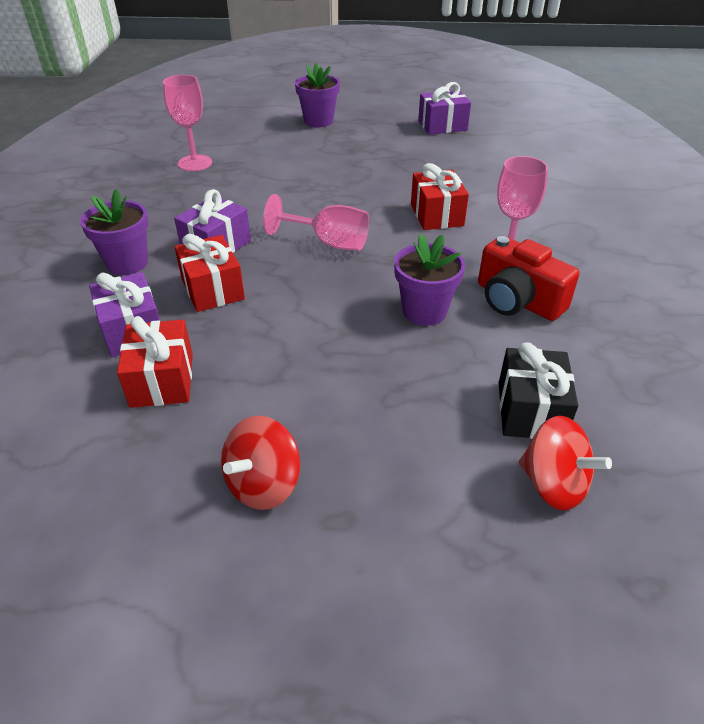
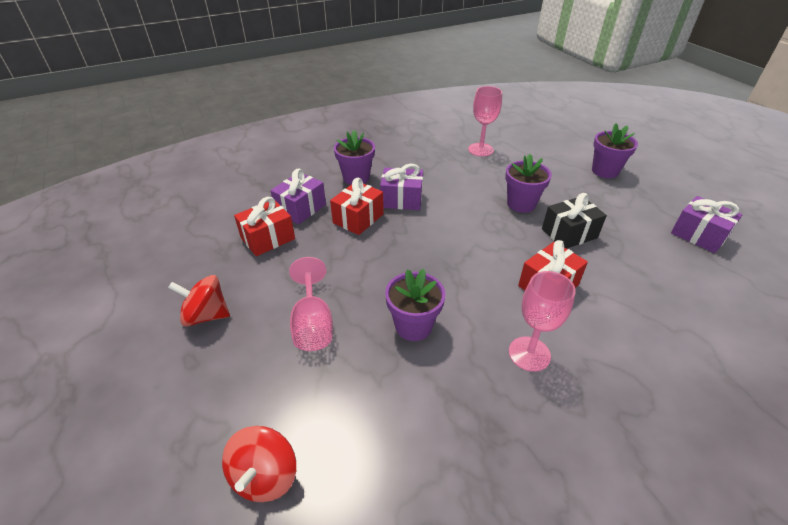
camera: 60 degrees right, 0 degrees up
pink goblet [263,194,369,251] -> pink goblet moved to [289,257,333,351]
red camera [478,236,580,321] -> none
black gift [499,342,578,439] -> black gift moved to [542,193,607,249]
none -> purple flower pot [505,154,552,213]

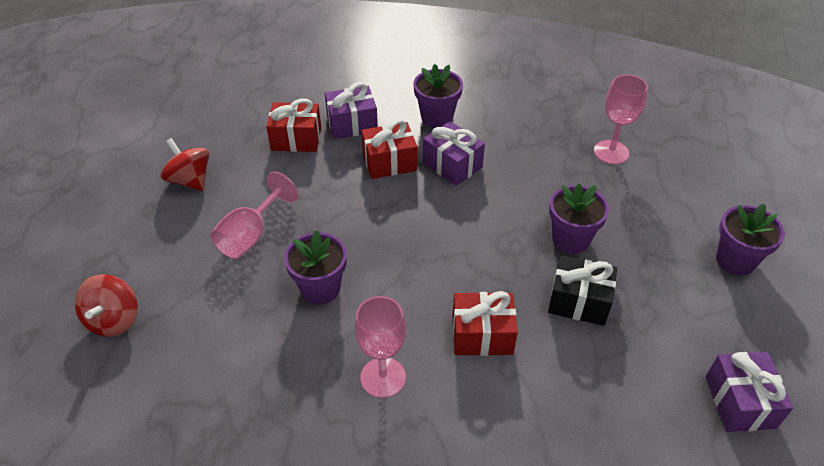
camera: 40 degrees right, 5 degrees up
red spinning top [222,426,296,502] -> red spinning top turned 45 degrees counterclockwise [75,274,138,337]

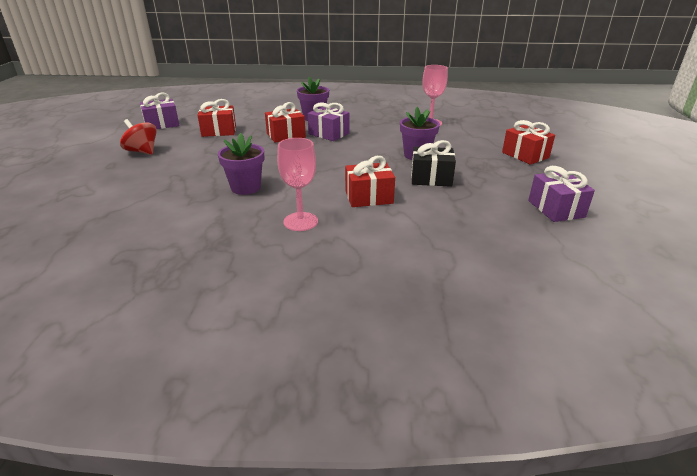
camera: 10 degrees left, 15 degrees down
red spinning top [75,274,138,337] -> none
pink goblet [210,171,299,259] -> none
purple gift [325,82,378,139] -> purple gift moved to [140,93,180,129]
purple flower pot [716,204,785,275] -> red gift [502,120,555,165]

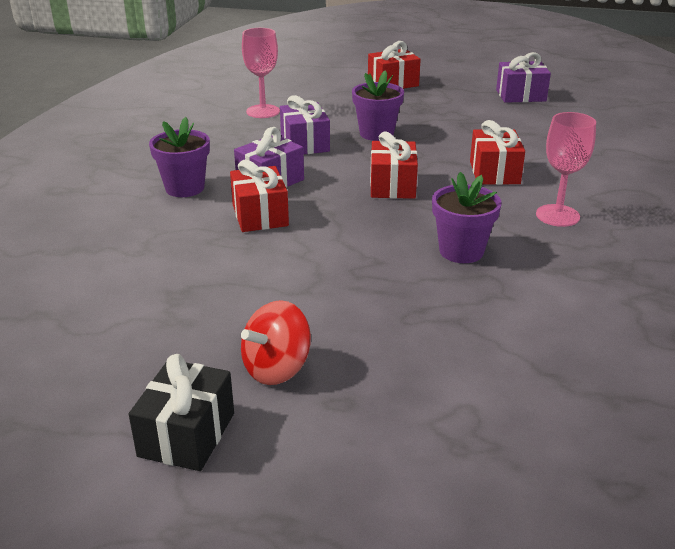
camera: 80 degrees left, 0 degrees up
purple gift [140,93,180,129] -> purple gift moved to [280,95,330,154]
red gift [197,99,236,137] -> red gift moved to [370,132,418,199]
black gift [411,140,456,187] -> black gift moved to [129,354,234,471]

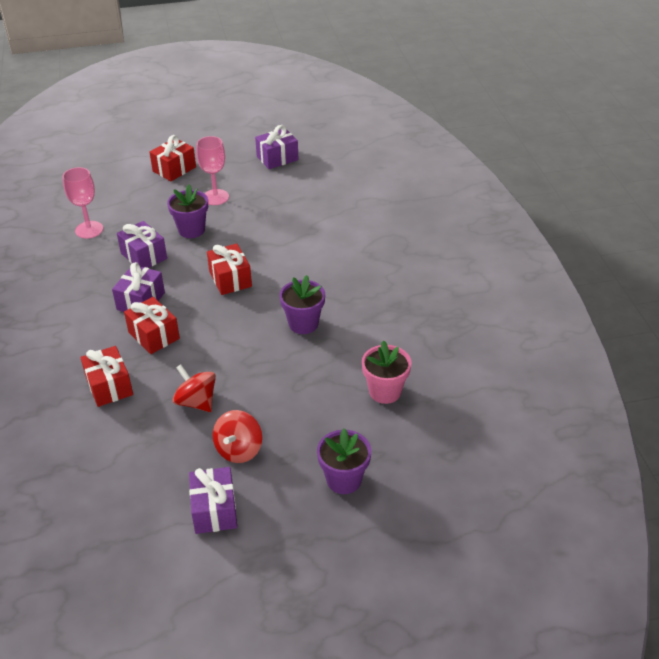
camera: 25 degrees left, 10 degrees up
black gift [129,354,234,471] -> purple gift [189,467,237,534]
purple flower pot [149,117,210,197] -> purple flower pot moved to [317,428,371,494]
red gift [470,120,525,185] -> red gift moved to [80,346,133,407]
pink goblet [536,112,596,227] -> pink goblet moved to [196,136,229,205]
none -> red spinning top [172,364,216,412]
none -> pink flower pot [362,340,412,404]

